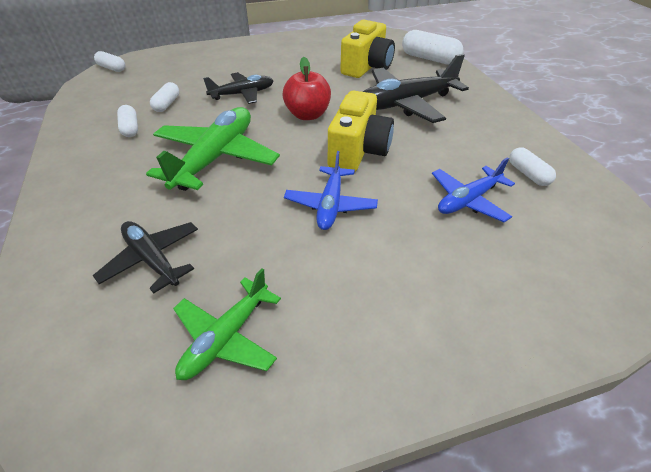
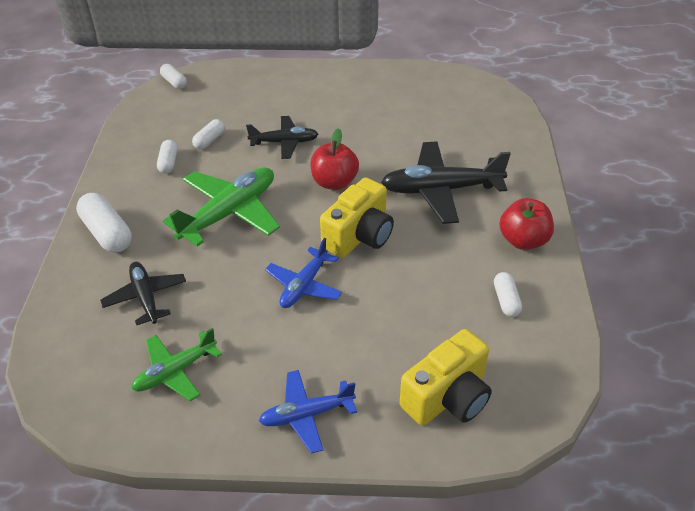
camera: 20 degrees right, 0 degrees up
yellow camera [340,19,395,78] -> yellow camera moved to [400,329,492,426]
white capsule [402,30,463,65] -> white capsule moved to [76,193,132,253]
blue plane [432,157,515,222] -> blue plane moved to [259,370,357,454]
none -> red apple [499,198,554,250]

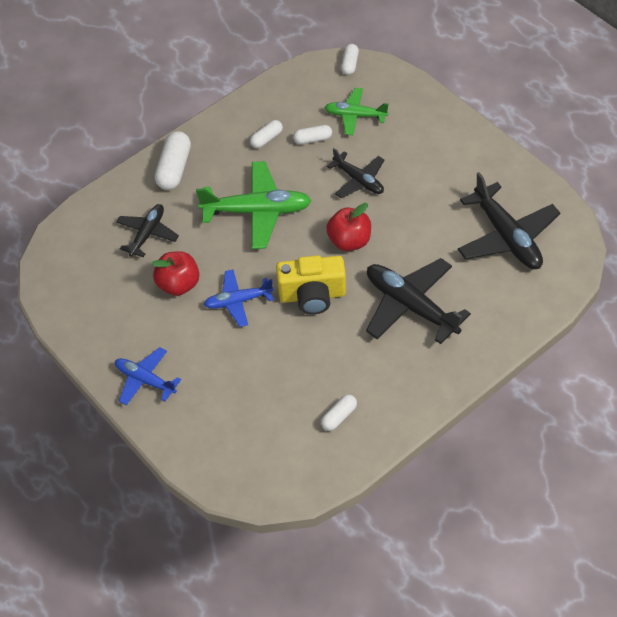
camera: 50 degrees right, 10 degrees up
green plane [131,328,222,401] -> green plane moved to [324,88,389,135]
yellow camera [400,329,492,426] -> none
red apple [499,198,554,250] -> red apple moved to [152,251,199,296]
none -> black plane [458,172,560,269]

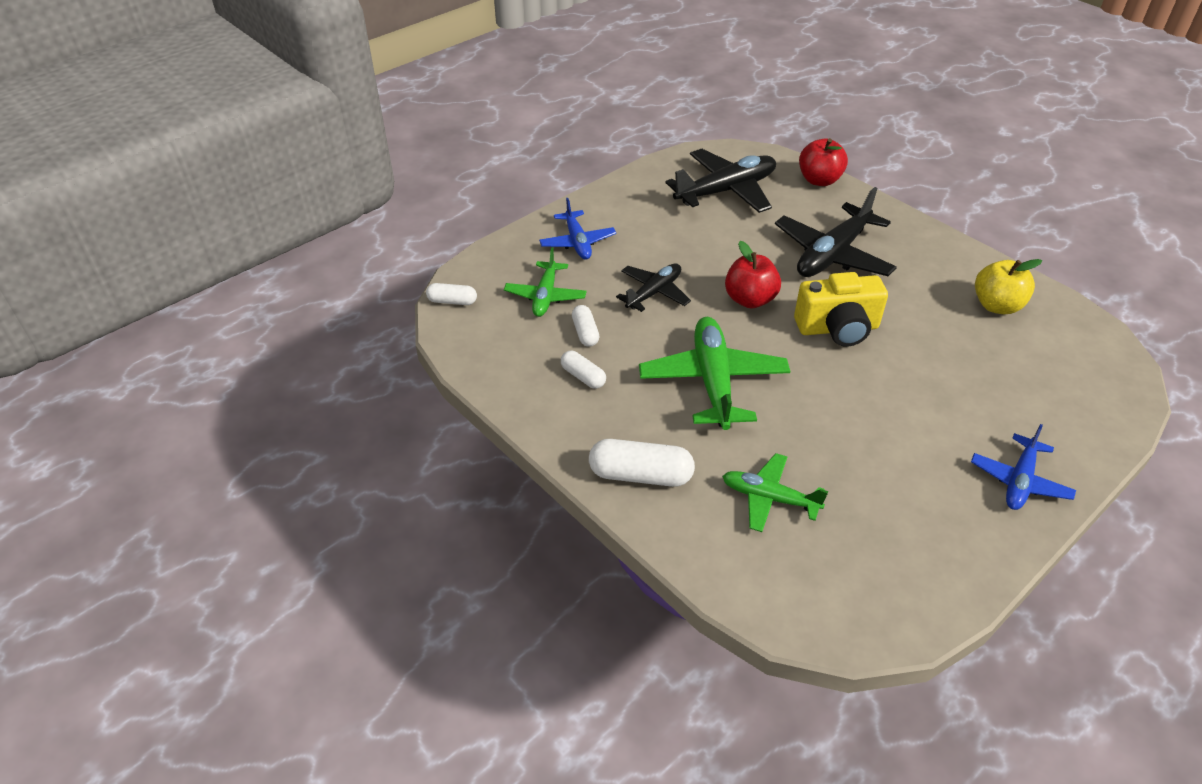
camera: 95 degrees left, 10 degrees down
black plane [116,204,179,257] -> green plane [722,453,828,532]
red apple [152,251,199,296] -> red apple moved to [799,138,848,186]
blue plane [204,270,274,327] -> blue plane moved to [539,198,616,259]
yellow camera [276,255,346,315] -> yellow camera turned 90 degrees clockwise [794,272,888,347]
white capsule [321,395,357,431] -> yellow apple [975,259,1042,314]

